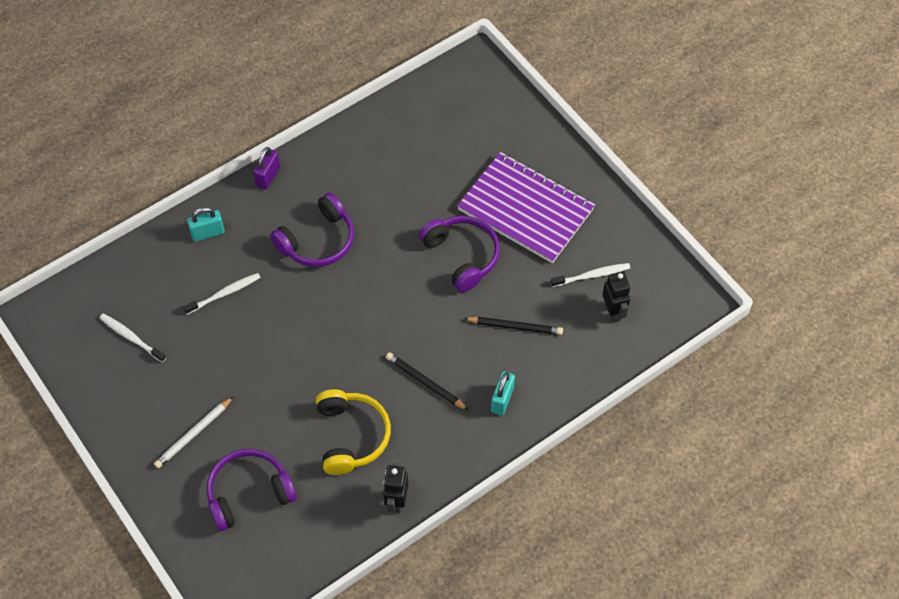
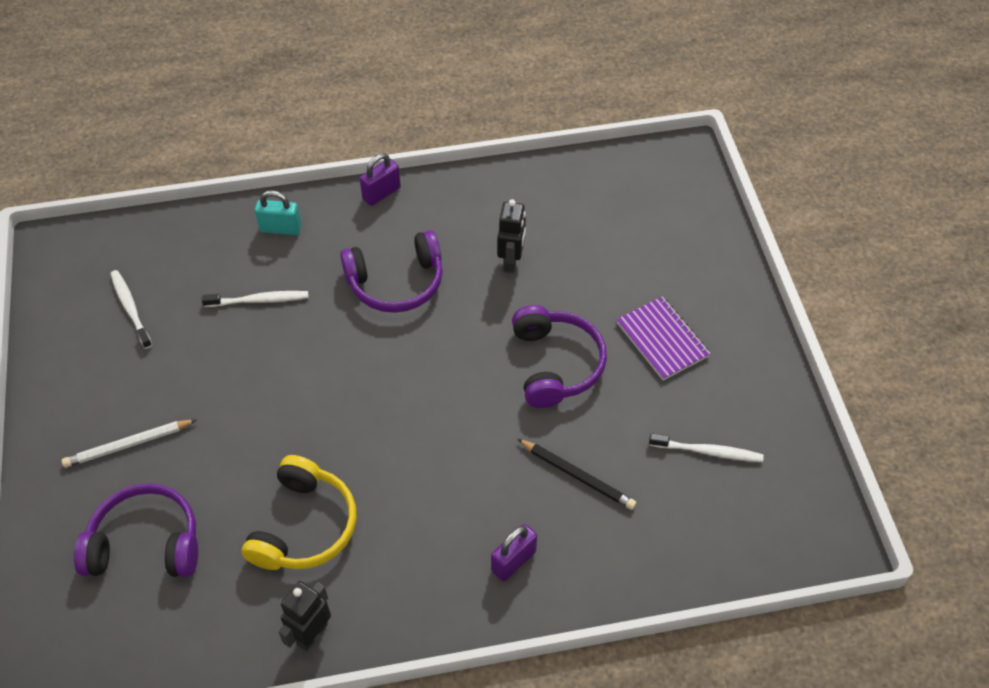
camera: 25 degrees right, 5 degrees down
black pencil [386,352,468,410] -> none
purple notebook [457,152,595,263] -> purple notebook [617,296,711,380], size x0.54
turquoise padlock [491,371,515,415] -> purple padlock [491,524,537,581]
black robot [602,272,630,323] -> black robot moved to [497,199,526,273]

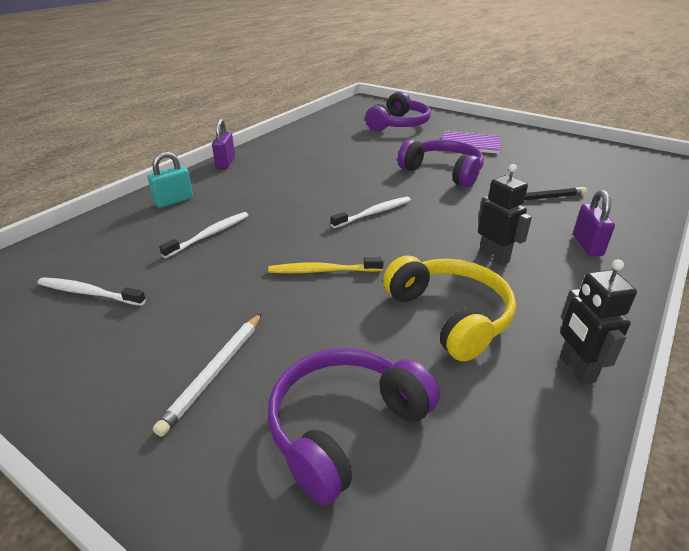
camera: 45 degrees left, 20 degrees down
purple headphones [340,230,443,313] -> purple headphones moved to [365,91,431,131]
black robot [497,199,526,273] -> black robot moved to [478,164,532,266]
white toothbrush [649,433,764,462] -> white toothbrush moved to [331,197,411,228]
none -> yellow toothbrush [268,257,384,273]

